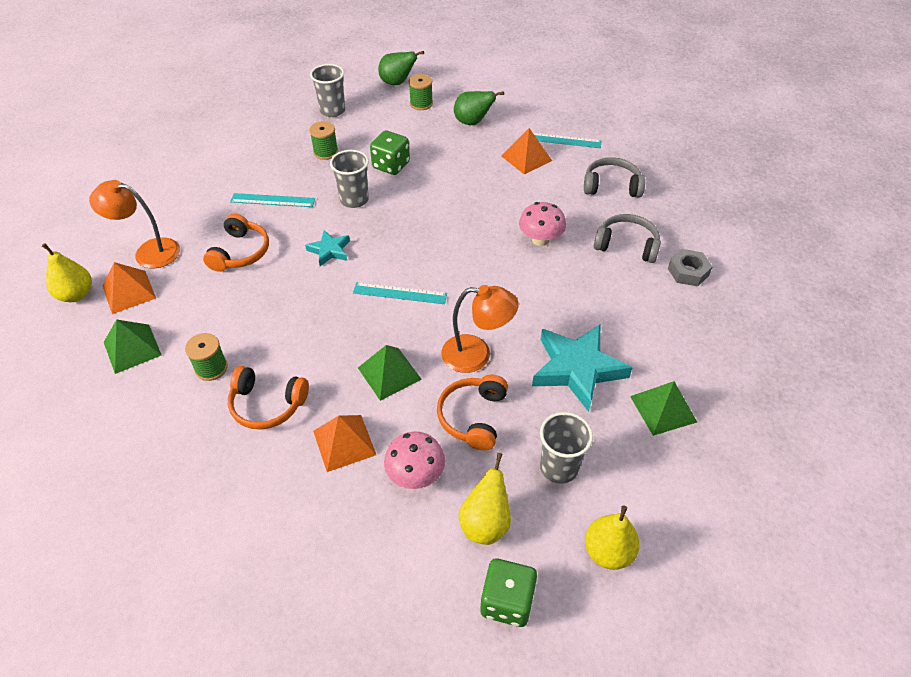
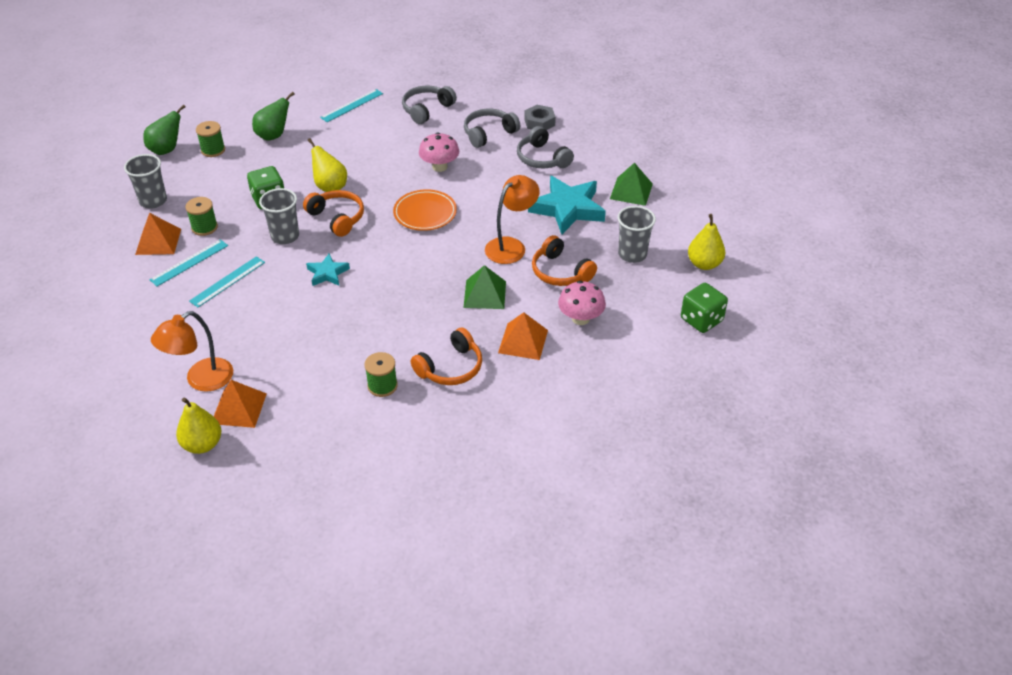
camera: 55 degrees left, 5 degrees down
green pyramid [104,319,162,374] -> none
orange headphones [203,213,269,272] -> orange headphones moved to [303,190,364,237]
turquoise ruler [353,282,447,304] -> turquoise ruler moved to [149,239,228,286]
yellow pear [458,453,511,545] -> yellow pear moved to [308,138,347,192]
orange pyramid [501,128,552,174] -> orange pyramid moved to [135,213,181,255]
none -> orange plate [393,190,457,231]
none -> grey headphones [517,126,574,168]

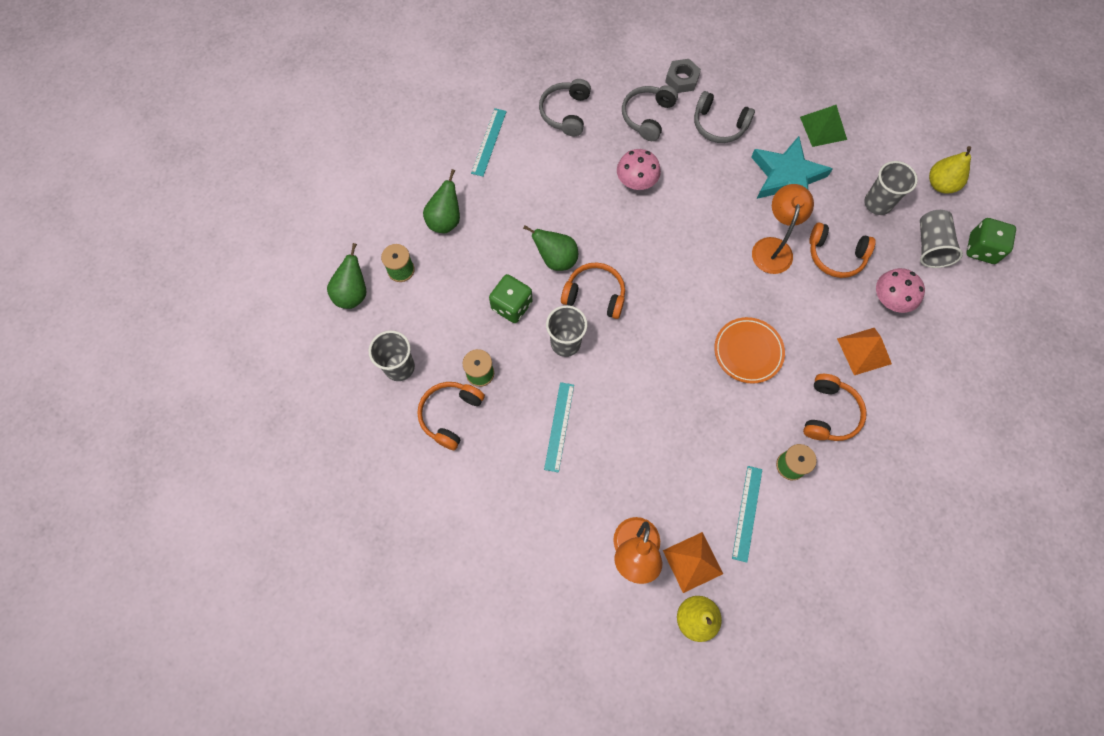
camera: 30 degrees left, 25 degrees up
orange pyramid [135,213,181,255] -> orange headphones [417,382,485,450]
turquoise ruler [149,239,228,286] -> turquoise ruler moved to [732,466,762,563]
turquoise star [306,254,350,286] -> none
yellow pear [308,138,347,192] -> green pear [523,225,578,271]
orange plate [393,190,457,231] -> orange plate moved to [714,317,785,384]
green pyramid [463,265,506,309] -> none
none -> grey cup [920,210,963,268]

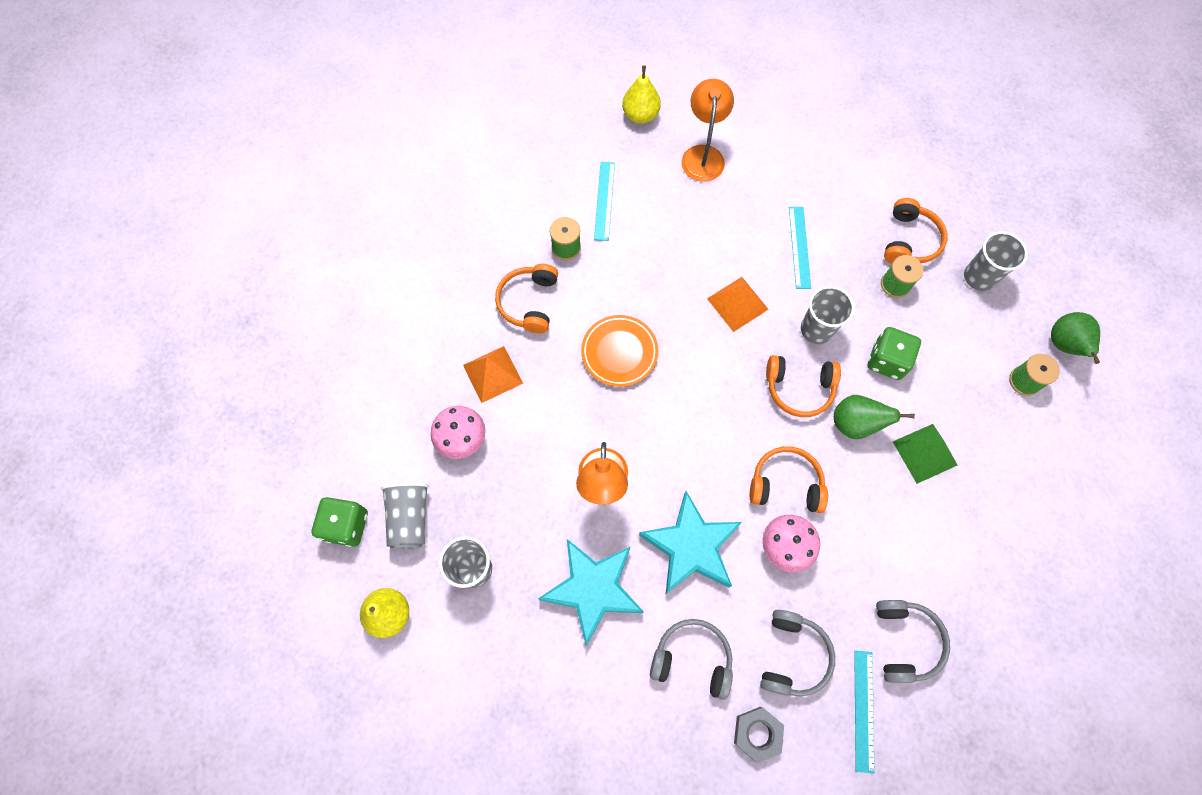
camera: 170 degrees right, 0 degrees up
green pear [423,169,460,233] -> none
turquoise ruler [471,108,507,177] -> turquoise ruler moved to [854,650,874,774]
orange pyramid [663,532,723,593] -> orange pyramid moved to [707,277,769,332]
green pyramid [800,105,847,147] -> green pyramid moved to [893,424,958,484]
orange headphones [809,223,876,278] -> orange headphones moved to [750,446,828,513]
none -> turquoise star [639,491,742,593]

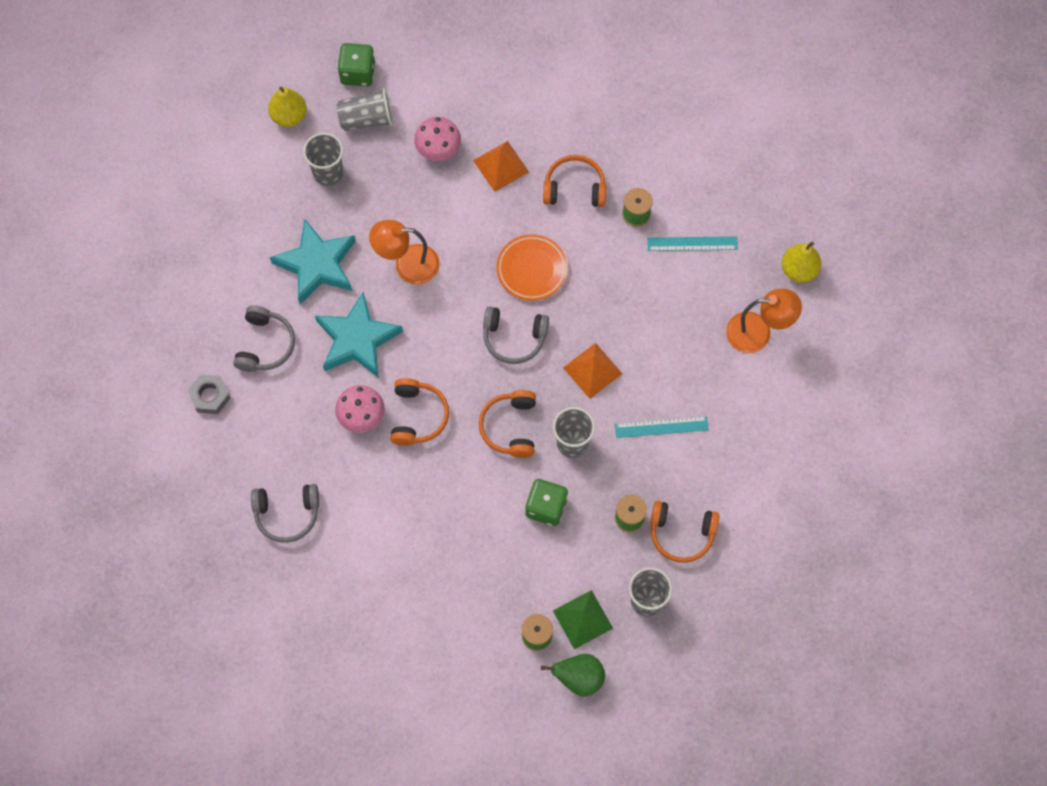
camera: 85 degrees right, 0 degrees up
grey headphones [760,610,835,697] -> grey headphones moved to [483,306,549,364]
green pear [834,395,915,439] -> none
turquoise ruler [854,650,874,774] -> none
green pyramid [893,424,958,484] -> green pyramid moved to [553,590,613,649]

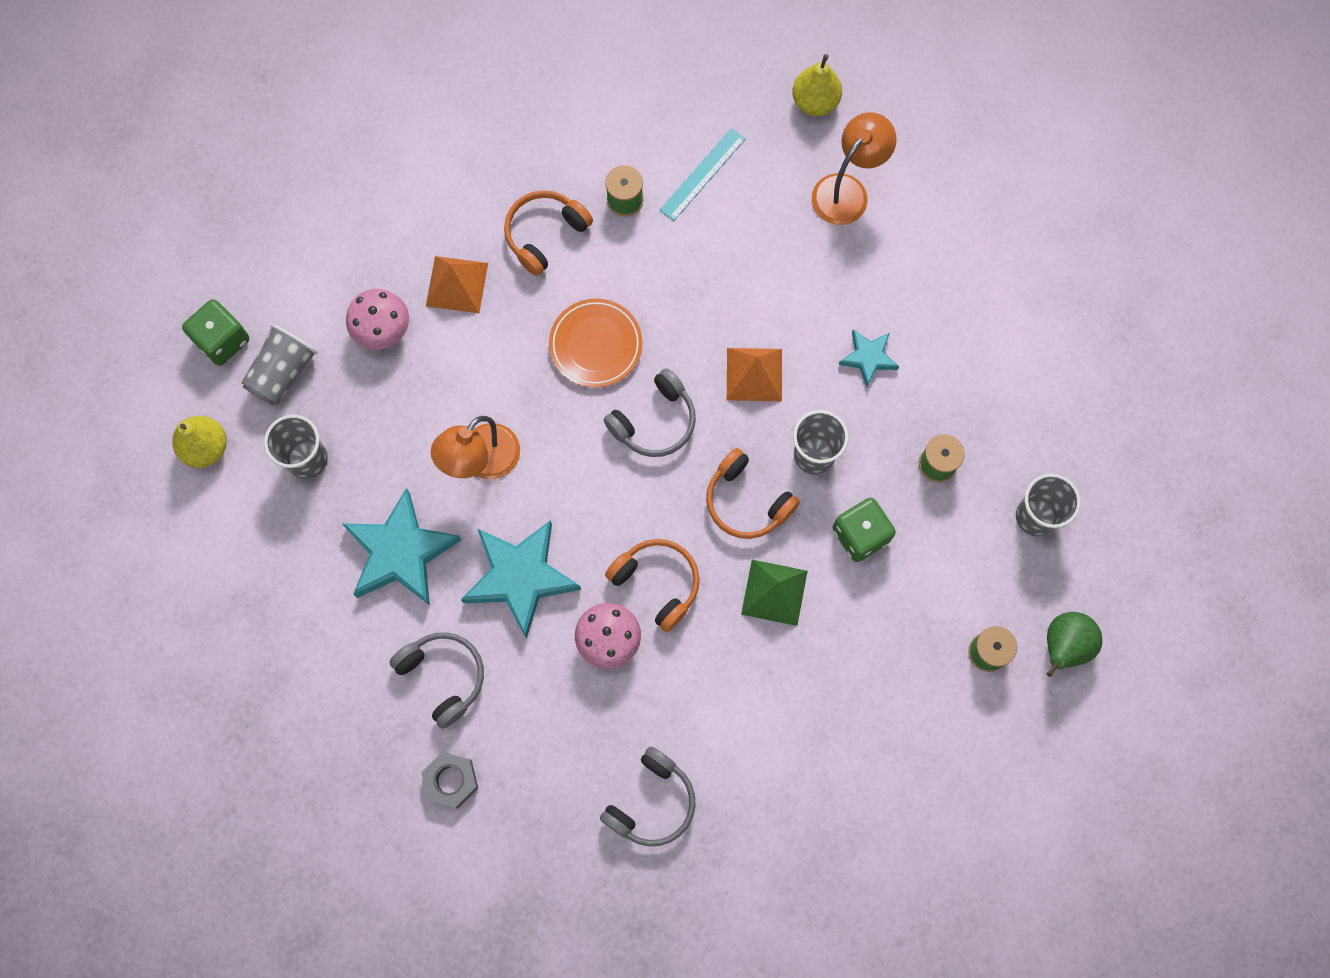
camera: 50 degrees left, 5 degrees up
green pyramid [553,590,613,649] -> green pyramid moved to [741,560,808,626]
turquoise ruler [615,416,709,438] -> turquoise star [839,330,899,387]
orange headphones [650,501,719,563] -> none

